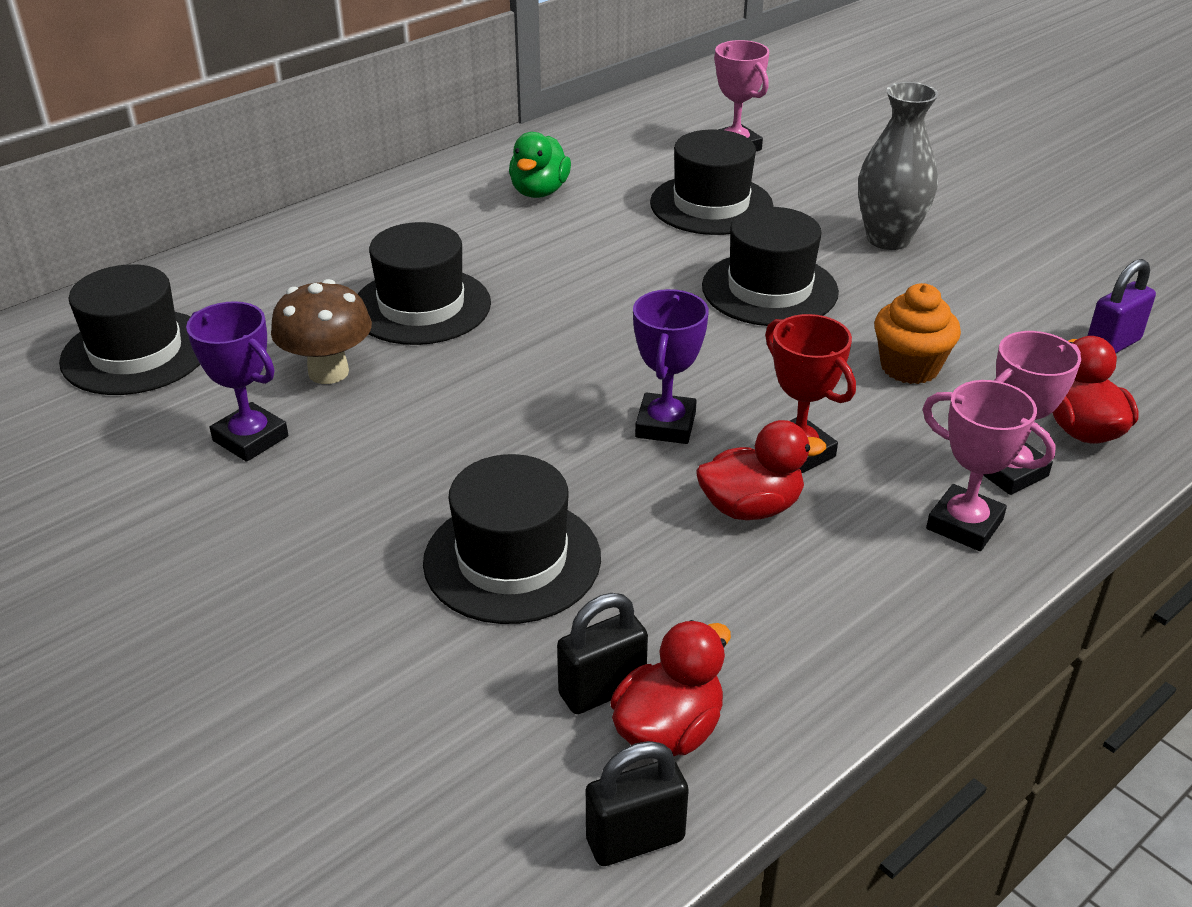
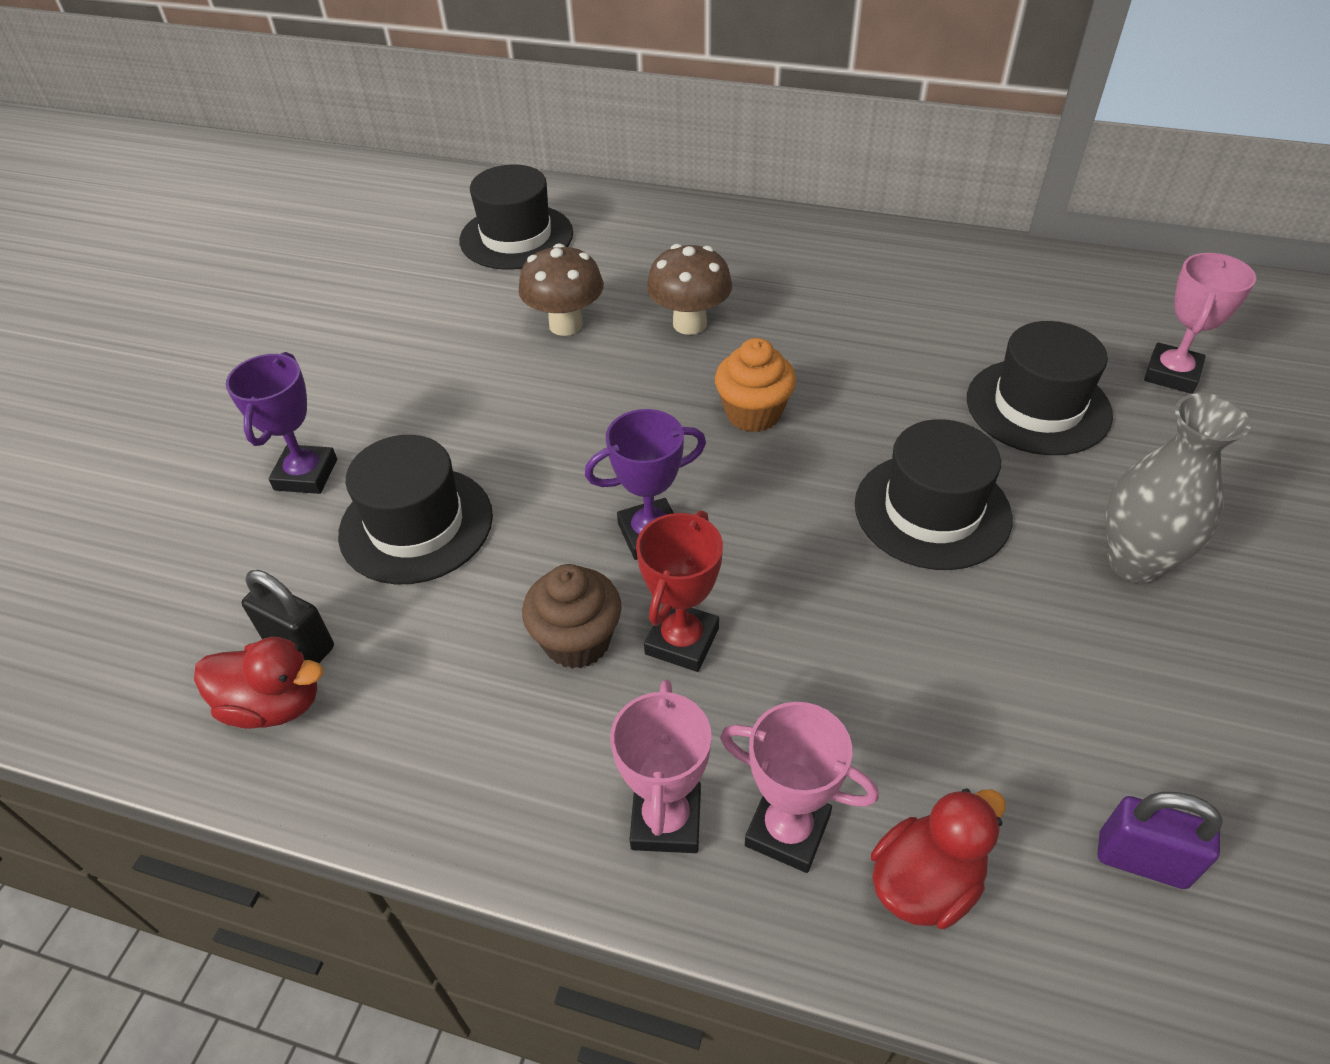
camera: 60 degrees right, 10 degrees up
purple trophy [186,301,288,462] -> purple trophy moved to [226,352,337,494]
black hat [358,222,491,345] -> brown mushroom [647,244,732,335]
green duck [509,132,571,198] -> none
black padlock [586,741,689,866] -> none
red duck [696,420,826,520] -> brown cupcake [522,564,622,669]
orange cupcake [874,283,961,384] -> orange cupcake moved to [715,338,796,432]

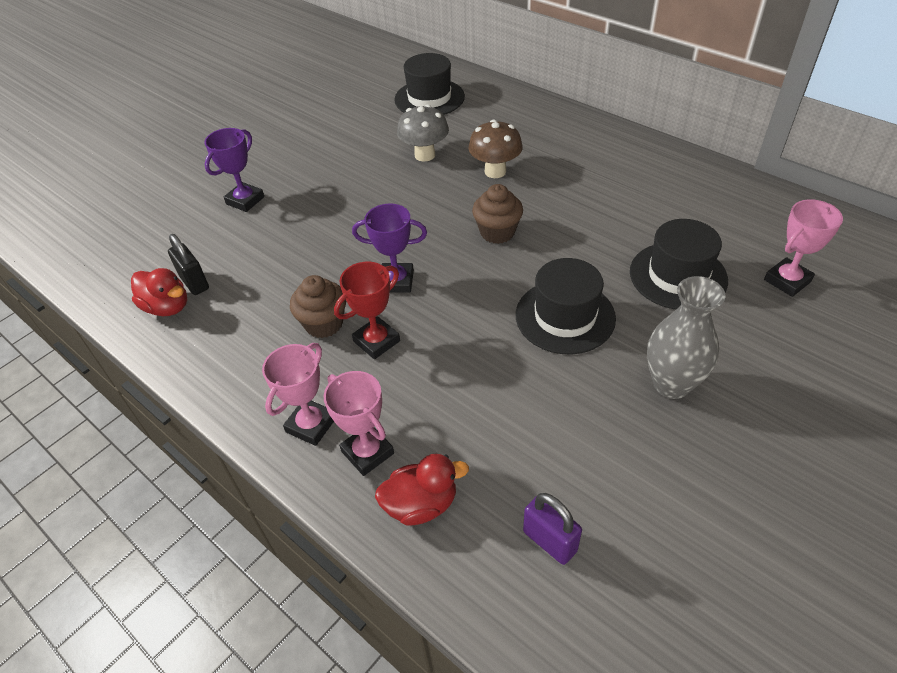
camera: 25 degrees right, 0 degrees up
black hat [338,435,493,584] -> none
brown mushroom [518,243,604,336] -> grey mushroom [397,105,449,162]
orange cupcake [715,338,796,432] -> brown cupcake [472,184,523,244]

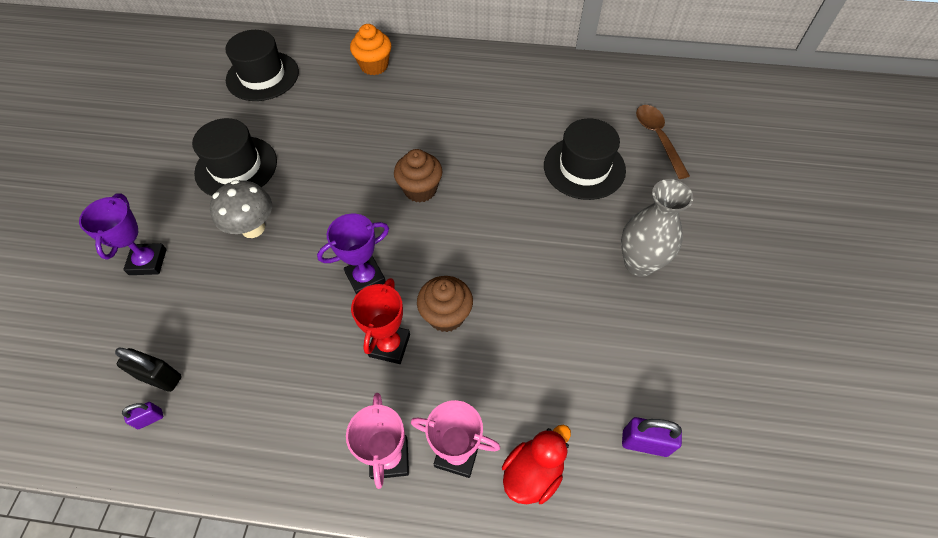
camera: 35 degrees left, 10 degrees up
red duck [131,268,187,316] -> purple padlock [122,402,163,429]
brown cupcake [290,275,346,338] -> brown cupcake moved to [417,276,473,332]
grey mushroom [397,105,449,162] -> grey mushroom moved to [210,180,272,238]
brown mushroom [468,119,523,178] -> none
black hat [516,258,616,354] -> black hat moved to [192,118,277,197]
pink trophy [764,199,843,297] -> brown spoon [636,105,690,179]
none -> orange cupcake [350,24,391,75]

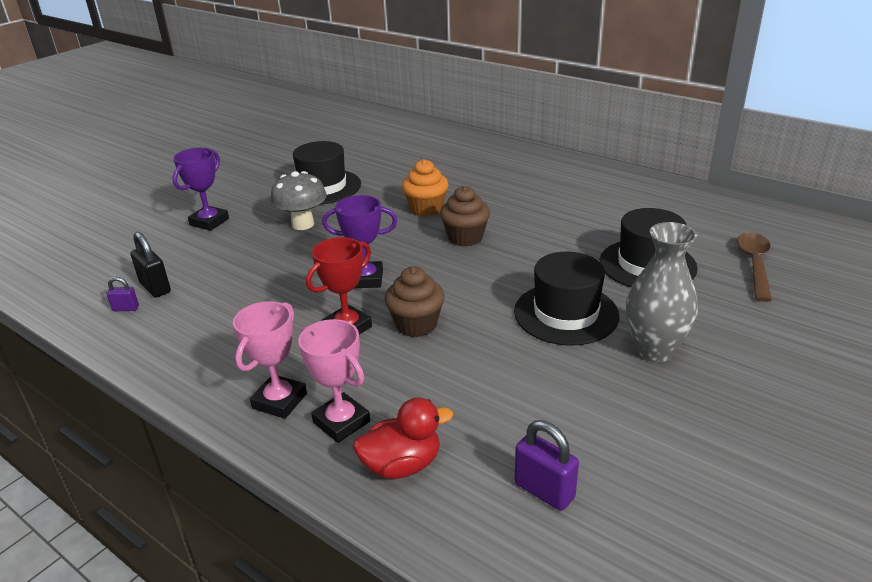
camera: 30 degrees right, 25 degrees down
black hat [225,30,299,101] -> black hat moved to [514,252,619,346]
orange cupcake [350,24,391,75] -> orange cupcake moved to [402,159,448,217]

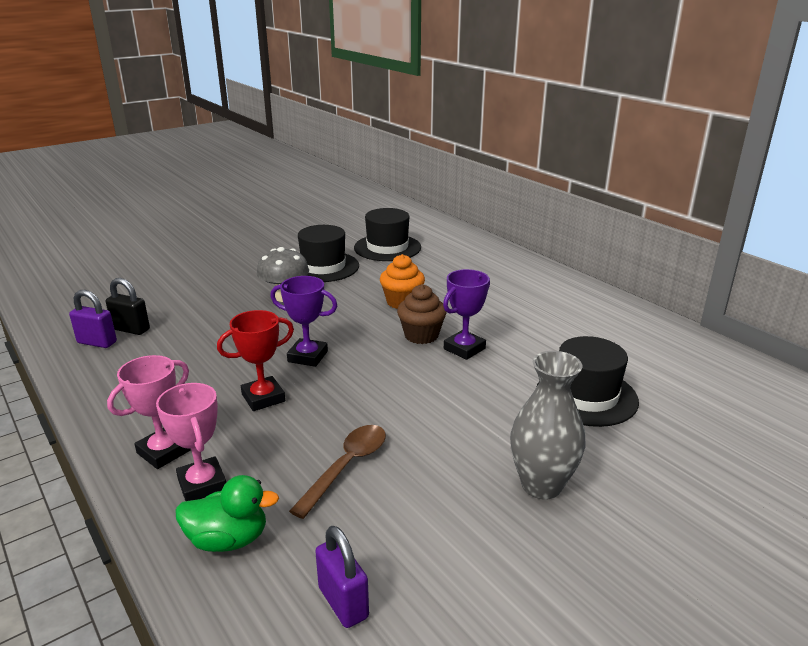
camera: 15 degrees right, 5 degrees down
purple padlock [107,277,139,311] -> purple padlock [69,290,117,348], size x1.73
black padlock [130,232,171,298] -> black padlock turned 45 degrees counterclockwise [106,278,150,335]
purple trophy [172,148,229,231] -> purple trophy moved to [443,269,490,360]
red duck [353,397,453,479] -> green duck [175,475,279,552]
brown cupcake [385,266,445,337] -> none
black hat [514,252,619,346] -> black hat moved to [354,208,421,261]
brown spoon [737,232,772,302] -> brown spoon moved to [289,425,386,519]

